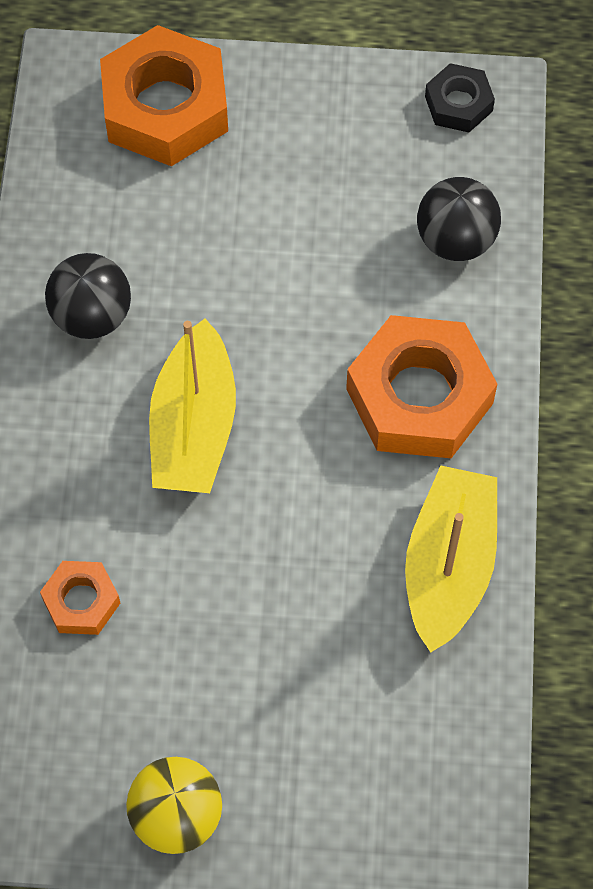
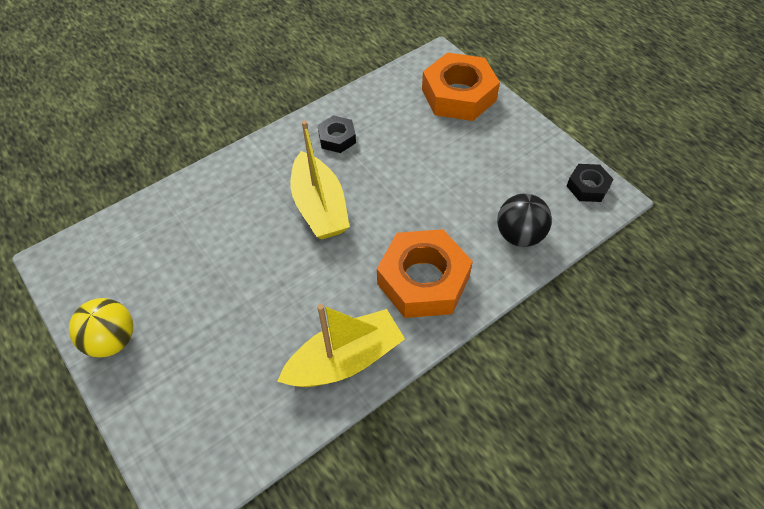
camera: 50 degrees right, 10 degrees down
orange nut [40,561,120,635] -> none
black ball [45,253,131,339] -> black nut [318,115,356,153]
yellow boat [149,318,236,493] -> yellow boat turned 75 degrees counterclockwise [291,121,350,239]

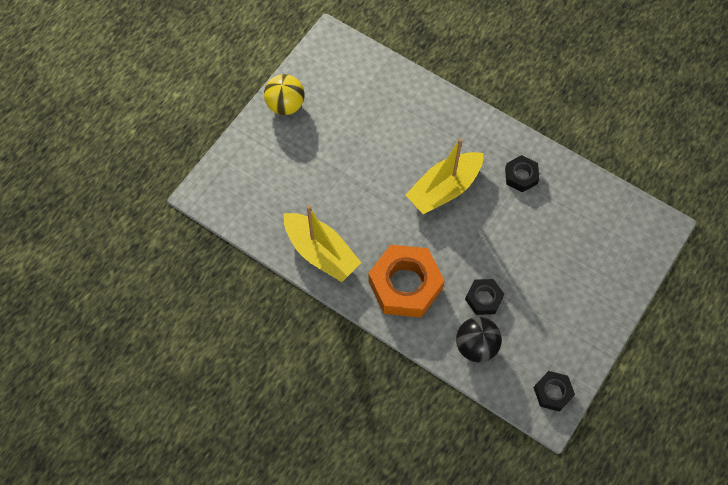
camera: 70 degrees right, 10 degrees up
orange nut [422,53,500,121] -> none
none -> black nut [465,279,505,315]

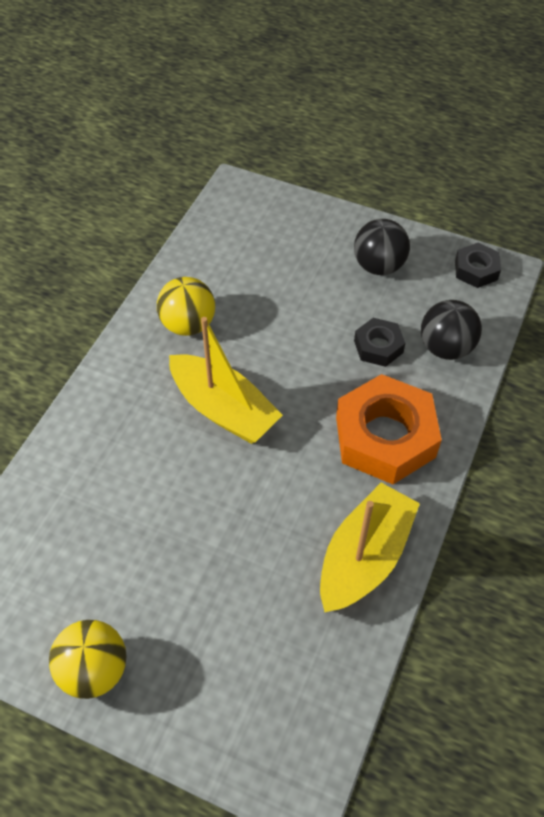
camera: 100 degrees left, 10 degrees down
black nut [505,155,539,192] -> yellow ball [157,277,215,336]
none -> black ball [354,219,410,275]

